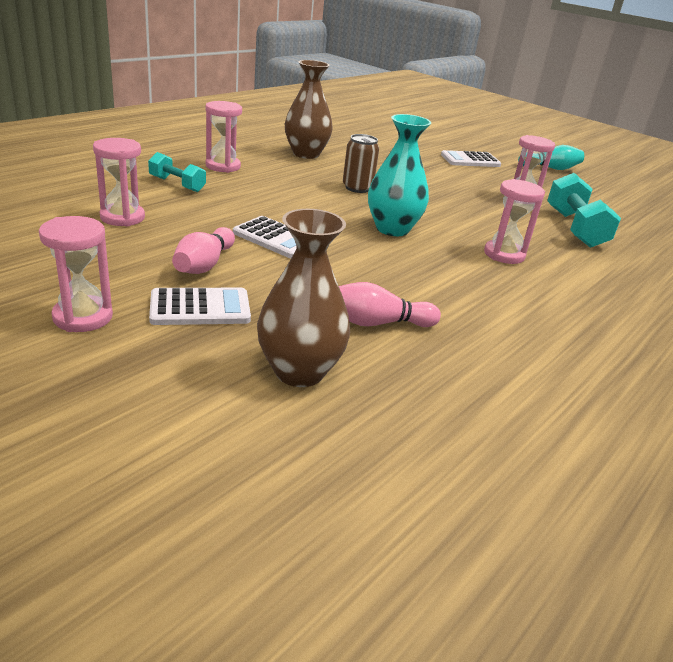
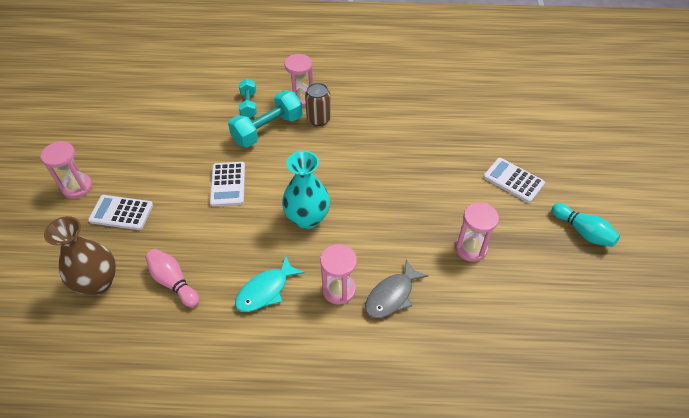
camera: 55 degrees right, 20 degrees up
pink hourglass [93,138,145,226] -> none
white calculator [149,288,251,325] -> white calculator turned 150 degrees clockwise [88,195,153,230]
pink bowling pin [172,227,235,274] -> none
brown vase [285,60,333,159] -> none
brown can [343,134,379,193] -> brown can moved to [305,83,331,126]
turquoise dumbbell [547,173,621,248] -> turquoise dumbbell moved to [228,90,303,147]
none -> turquoise fish [235,255,305,312]
none -> grey fish [365,259,428,318]

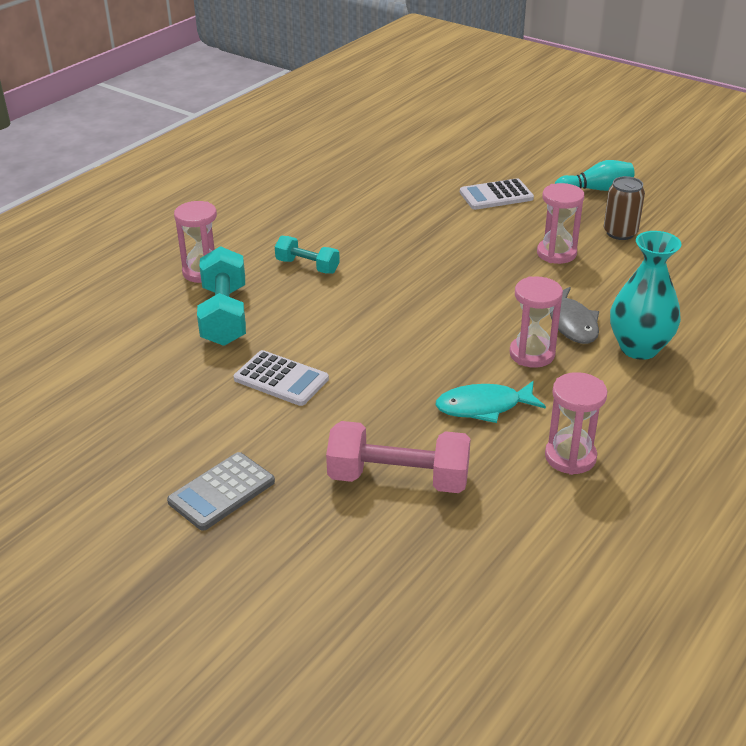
camera: 55 degrees left, 15 degrees down
pink hourglass [41,141,92,199] -> pink hourglass moved to [545,372,608,475]
brown vase [44,216,116,295] -> none
white calculator [88,195,153,230] -> grey calculator [167,452,275,531]
pink bowling pin [145,249,199,307] -> pink dumbbell [326,421,471,493]
turquoise fish [235,255,305,312] -> turquoise fish turned 90 degrees clockwise [435,381,546,423]
turquoise dumbbell [239,79,257,118] -> turquoise dumbbell moved to [275,236,340,274]
turquoise vase [282,151,330,229] -> turquoise vase moved to [610,231,682,360]
brown can [305,83,331,126] -> brown can moved to [604,176,645,240]

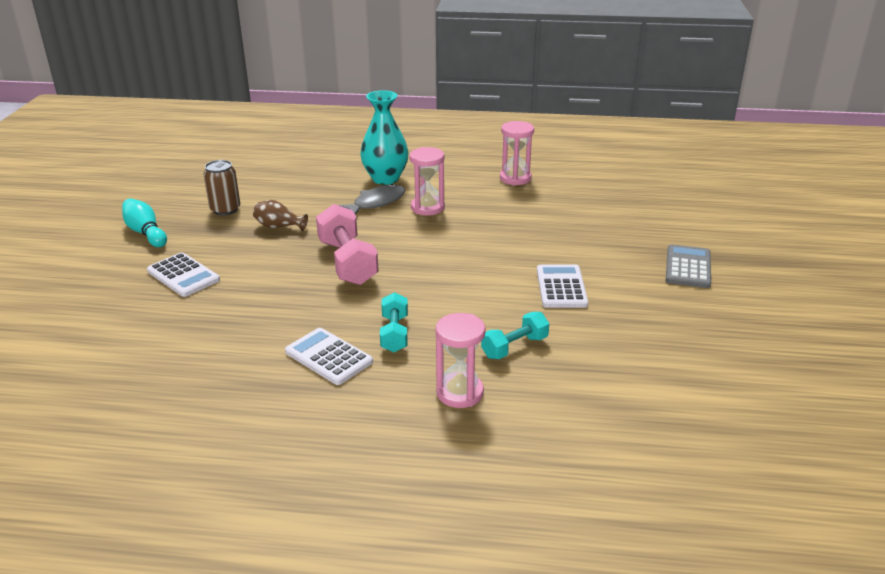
camera: 120 degrees left, 5 degrees down
grey calculator [167,452,275,531] -> grey calculator turned 90 degrees counterclockwise [666,244,711,288]
turquoise dumbbell [197,246,246,346] -> turquoise dumbbell [481,312,549,359], size x0.60
pink dumbbell [326,421,471,493] -> pink dumbbell moved to [316,204,379,285]
turquoise fish [435,381,546,423] -> none
pink hourglass [537,183,584,264] -> brown vase [253,200,308,231]
none -> white calculator [285,328,373,385]

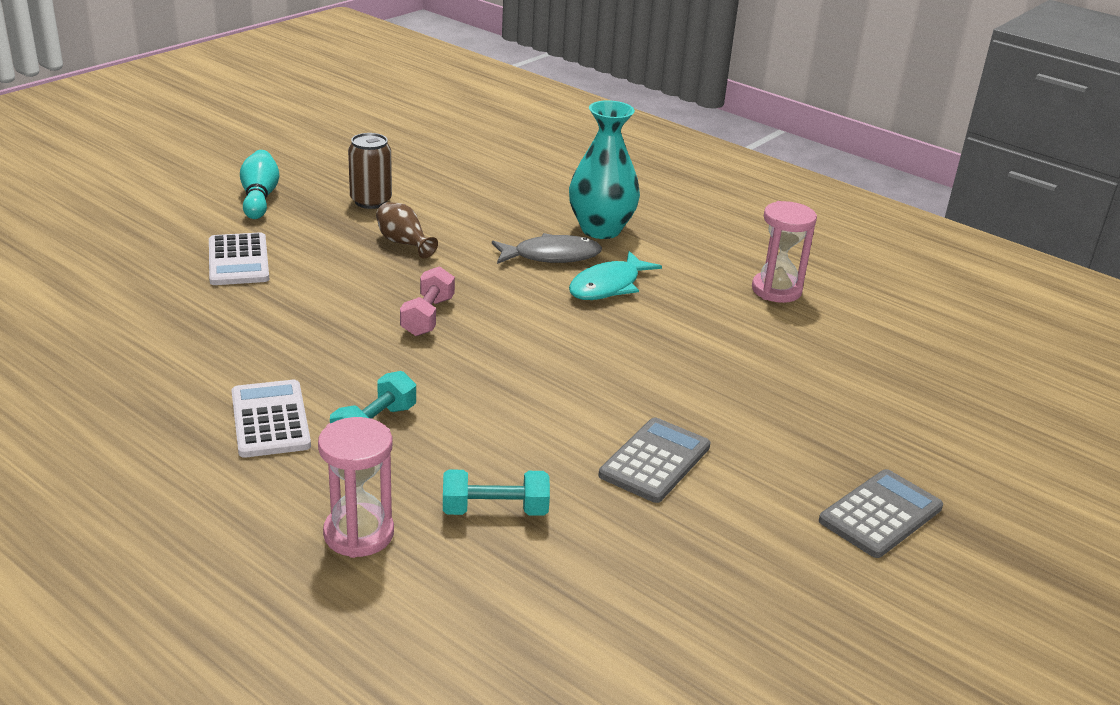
camera: 30 degrees right, 0 degrees up
pink dumbbell [316,204,379,285] -> pink dumbbell [400,266,455,336], size x0.60
pink hourglass [409,147,445,215] -> turquoise fish [569,251,662,300]
white calculator [537,265,588,308] -> grey calculator [599,417,711,503]

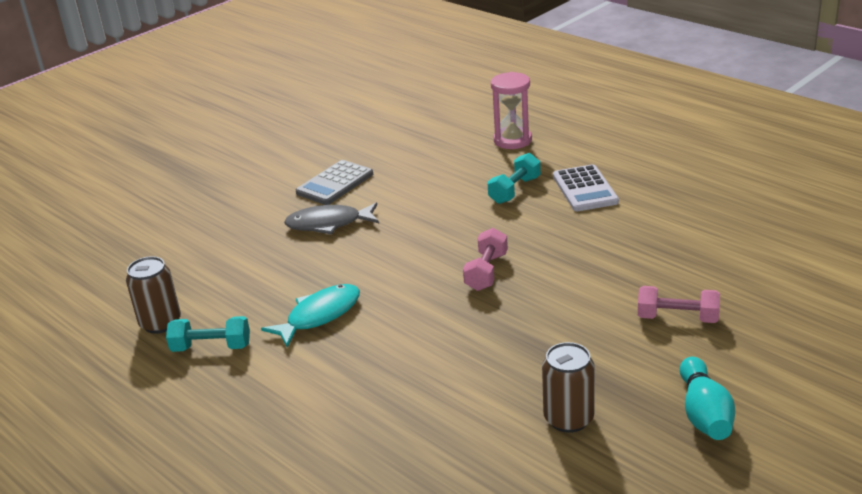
camera: 170 degrees left, 0 degrees up
white calculator [209,232,269,285] -> pink dumbbell [638,286,720,323]
brown vase [376,202,438,259] -> none
turquoise dumbbell [443,469,550,516] -> turquoise dumbbell moved to [166,316,250,352]
grey fish [492,233,602,264] -> grey fish moved to [284,203,379,234]
turquoise vase [569,100,640,239] -> none
pink hourglass [752,201,817,303] -> brown can [126,256,181,334]
grey calculator [819,469,943,558] -> none

